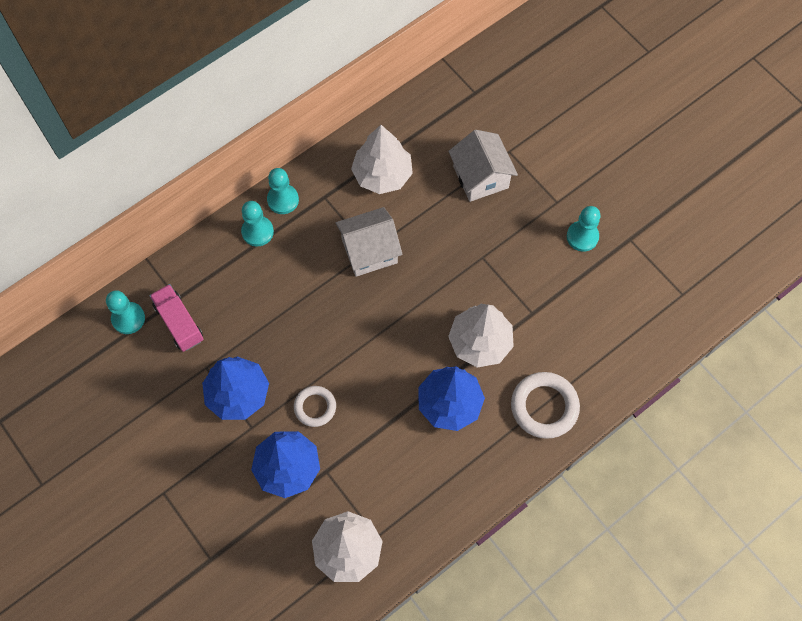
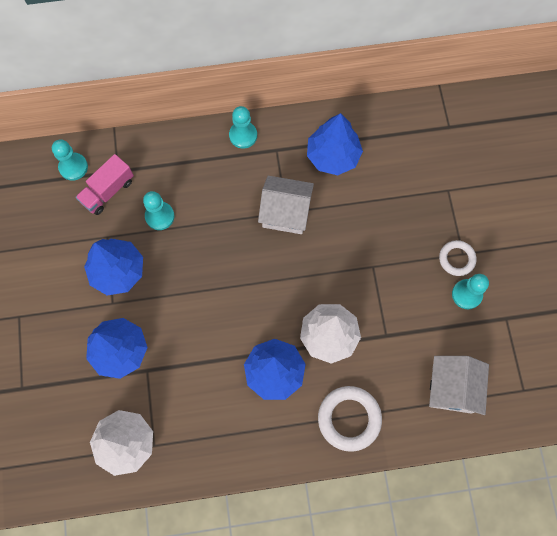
camera: 30 degrees right, 5 degrees up
pink truck [149,284,204,352] -> pink truck turned 135 degrees counterclockwise [75,154,134,215]
turquoise pawn [241,201,274,246] -> turquoise pawn moved to [143,191,174,230]
white ring [294,386,336,427] -> white ring moved to [439,240,476,276]
white tree [351,125,413,194] -> blue tree [307,113,363,175]
white house [448,130,518,202] -> white house moved to [429,356,489,415]

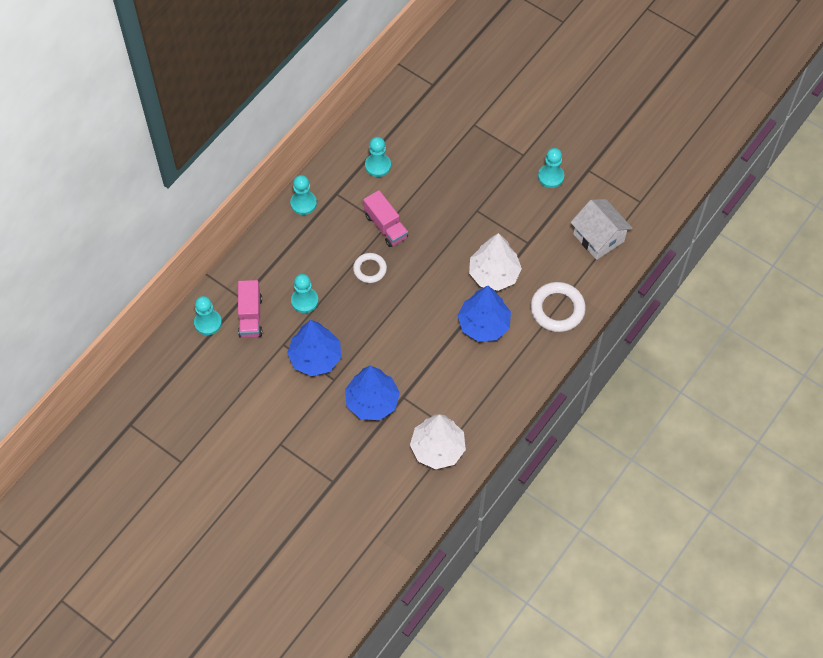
camera: 45 degrees left, 10 degrees down
white house [258,176,314,234] -> pink truck [363,190,408,247]
blue tree [307,113,363,175] -> turquoise pawn [365,137,391,177]
white ring [439,240,476,276] -> white ring moved to [353,253,387,283]

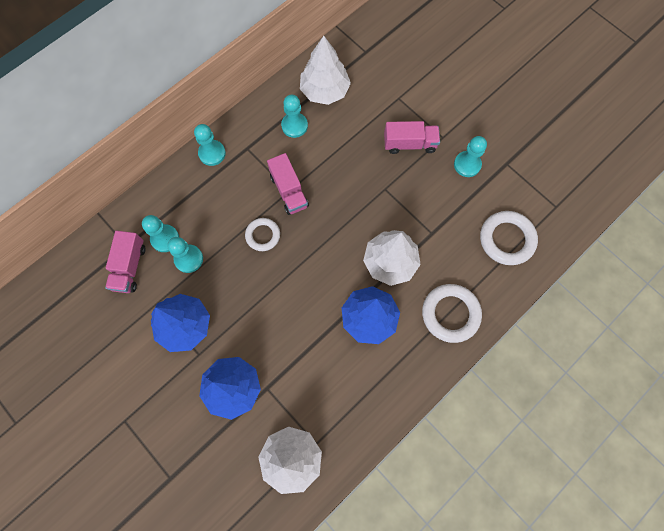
camera: 10 degrees right, 10 degrees up
turquoise pawn [194,296,222,335] -> turquoise pawn moved to [142,215,179,252]
white house [571,199,633,260] -> white ring [480,211,538,265]
none -> white tree [300,36,351,105]
none -> pink truck [384,121,440,154]

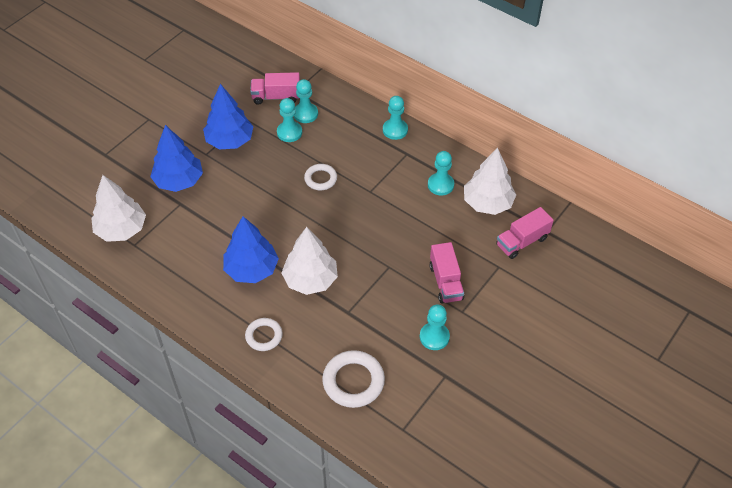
camera: 80 degrees right, 20 degrees down
pink truck [267,153,309,215] -> pink truck moved to [496,207,554,259]
white ring [422,284,482,343] -> white ring [245,318,283,351], size x0.62

